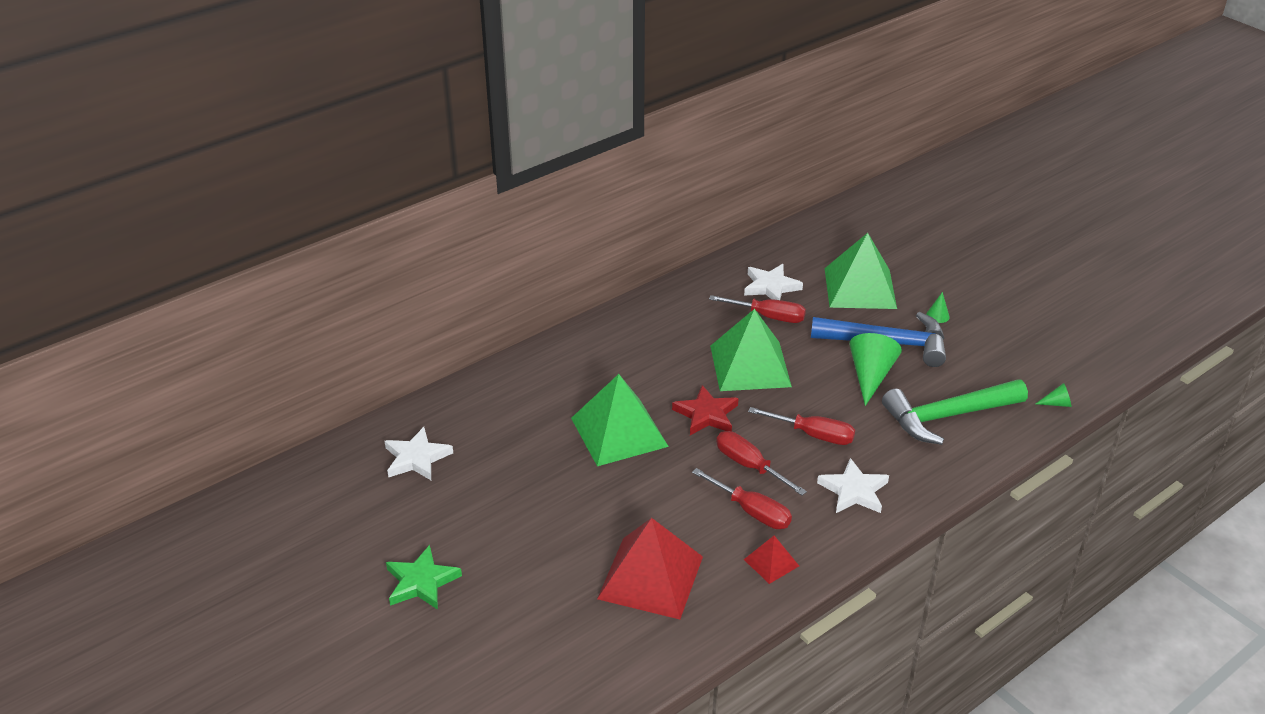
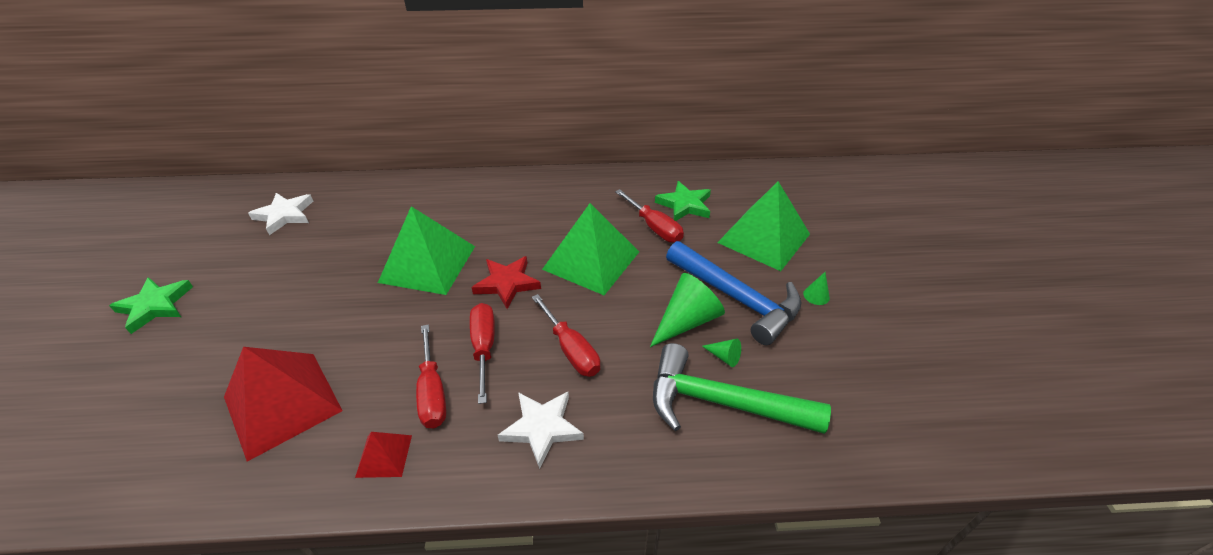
camera: 35 degrees right, 5 degrees up
white star [744,264,803,300] -> green star [655,181,711,221]
green cone [1036,383,1072,407] -> green cone moved to [702,339,741,367]

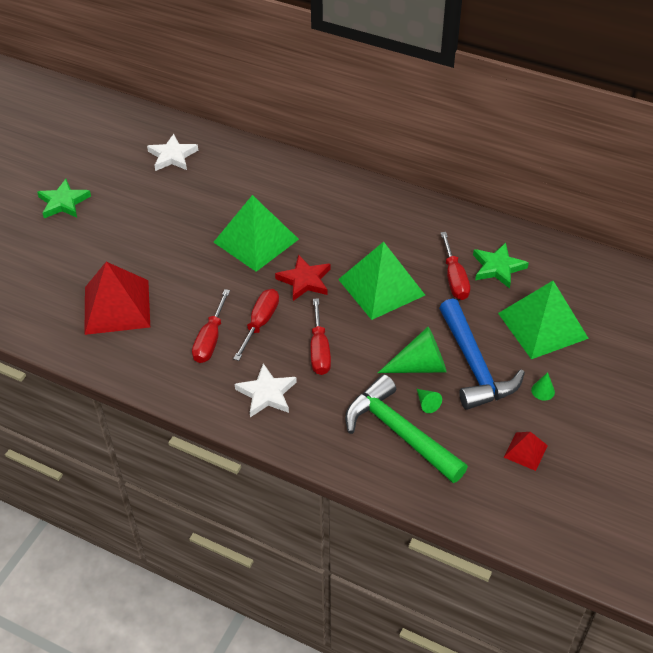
camera: 30 degrees right, 5 degrees up
red pyramid [355,432,412,478] -> red pyramid moved to [504,432,548,471]

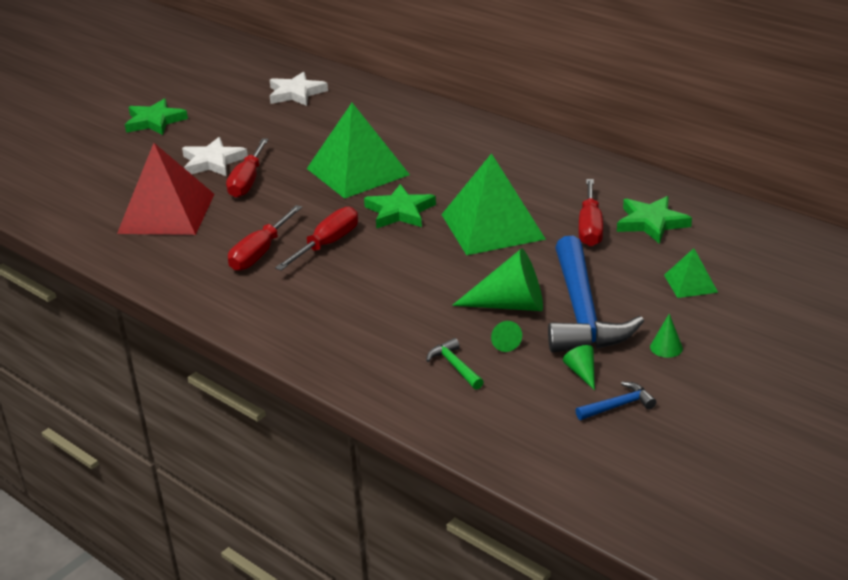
camera: 15 degrees right, 15 degrees down
white star [235,363,297,417] -> white star moved to [182,137,248,176]
red star [275,255,331,301] -> green star [364,184,436,229]
red screwdriver [311,298,331,375] -> red screwdriver moved to [226,138,269,198]
green hammer [345,374,468,483] -> green hammer [426,338,484,390], size x0.41
green pyramid [498,281,589,359] -> green pyramid [664,248,718,298], size x0.47
red pyramid [504,432,548,471] -> blue hammer [575,382,656,420]
none -> green cone [563,345,595,390]

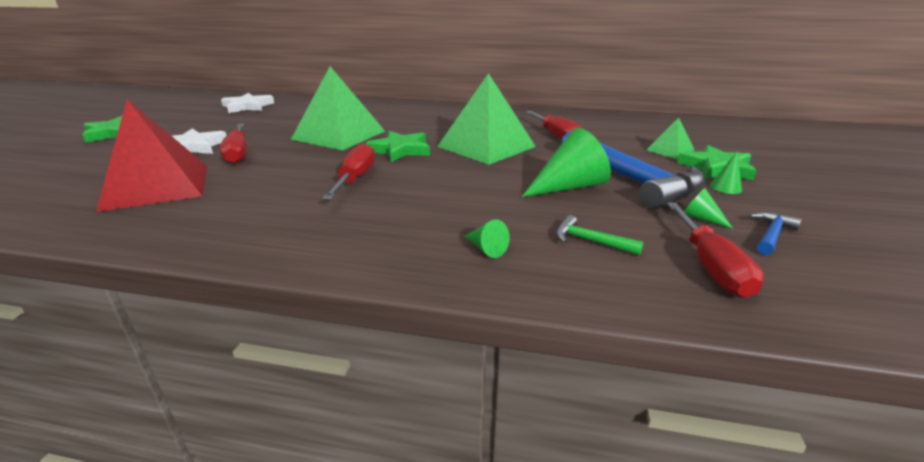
camera: 30 degrees left, 5 degrees down
red screwdriver [228,205,302,271] -> red screwdriver moved to [667,203,764,298]
green cone [491,321,522,352] -> green cone moved to [464,219,510,258]
green star [617,196,692,244] -> green star moved to [677,145,757,180]

